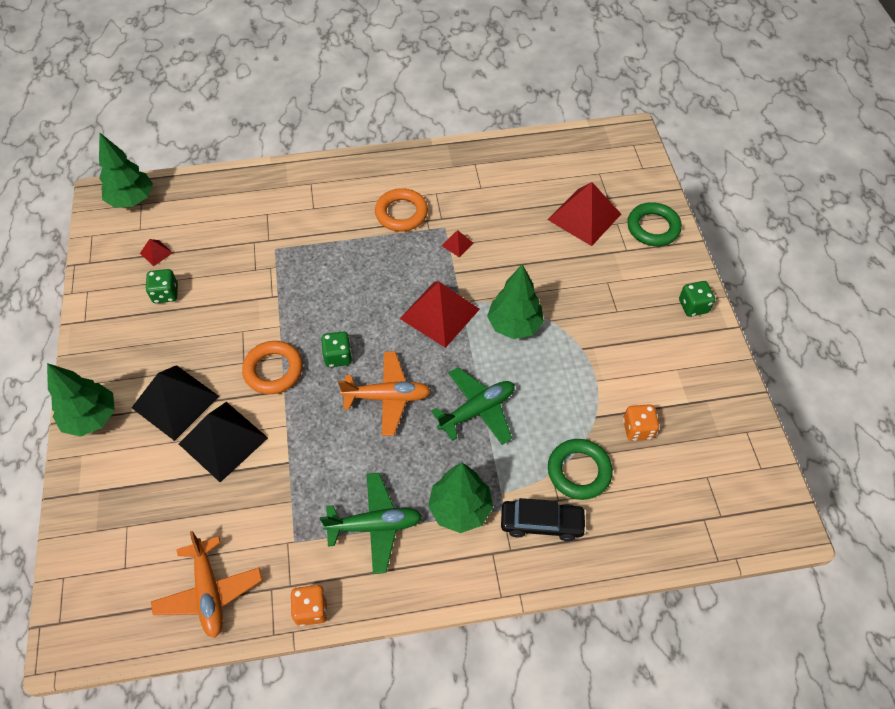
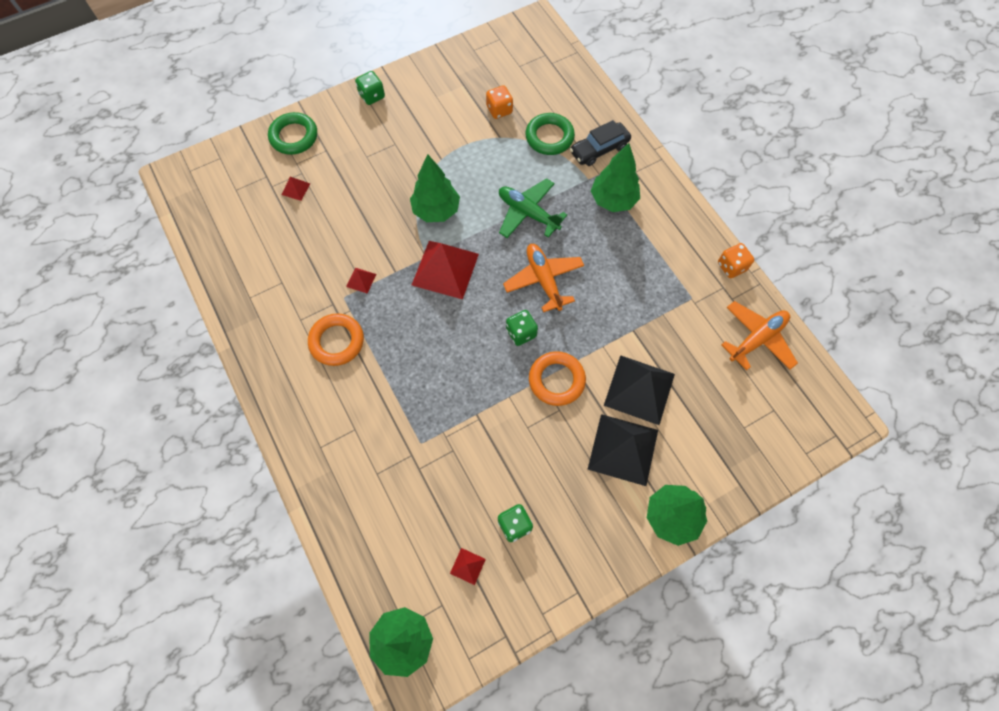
camera: 110 degrees left, 10 degrees up
green plane [320,473,422,574] -> none
black car [501,498,587,541] -> black car turned 105 degrees counterclockwise [570,120,631,166]
red pyramid [548,182,621,246] -> red pyramid [281,177,310,201], size x0.43

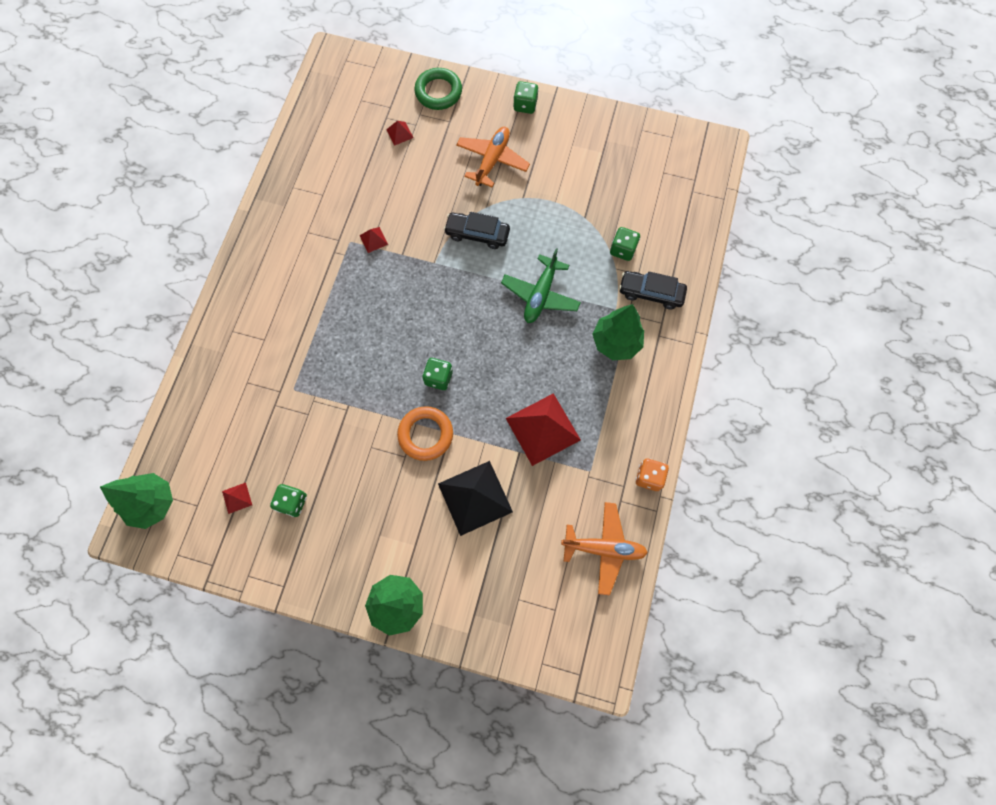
camera: 45 degrees right, 5 degrees up
orange ring [308,313,364,366] -> none
green tree [410,154,460,222] -> black car [444,212,510,249]
red pyramid [412,241,479,299] -> red pyramid moved to [506,393,581,466]
orange dice [486,85,513,119] -> none
green plane [499,178,567,238] -> green plane turned 150 degrees counterclockwise [501,248,581,323]
orange plane [503,244,584,312] -> orange plane moved to [456,127,530,188]
green ring [526,113,575,155] -> green dice [610,227,640,261]
black pyramid [587,414,658,486] -> none

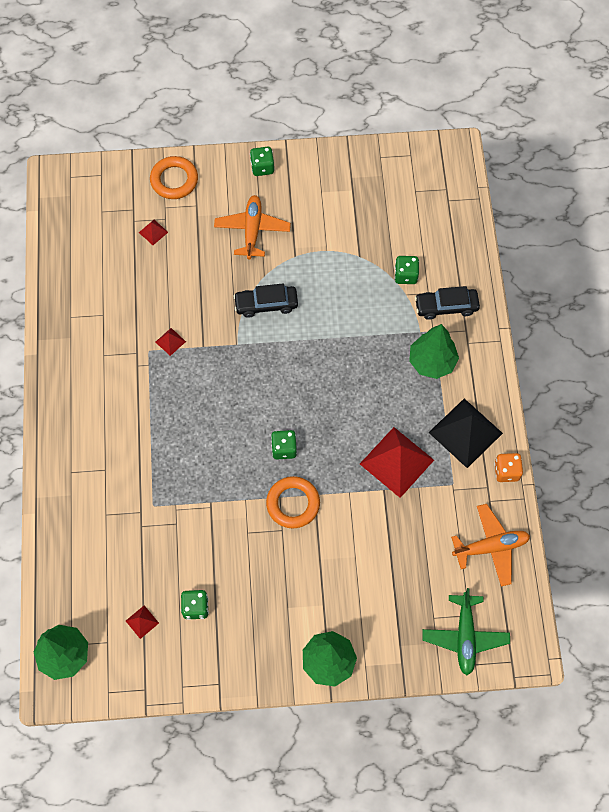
camera: 20 degrees left, 5 degrees down
green ring [414,68,462,110] -> orange ring [150,156,198,199]
black pyramid [438,461,513,536] -> black pyramid moved to [428,398,503,468]
green plane [501,248,581,323] -> green plane moved to [423,588,510,675]

